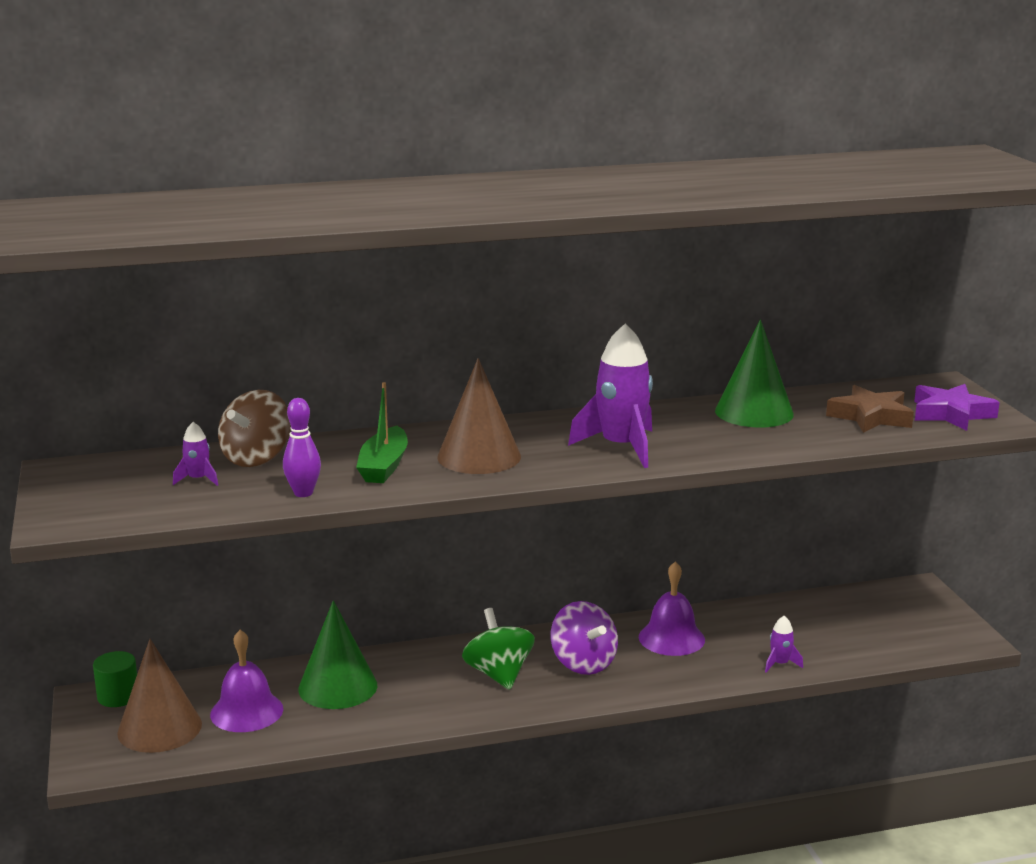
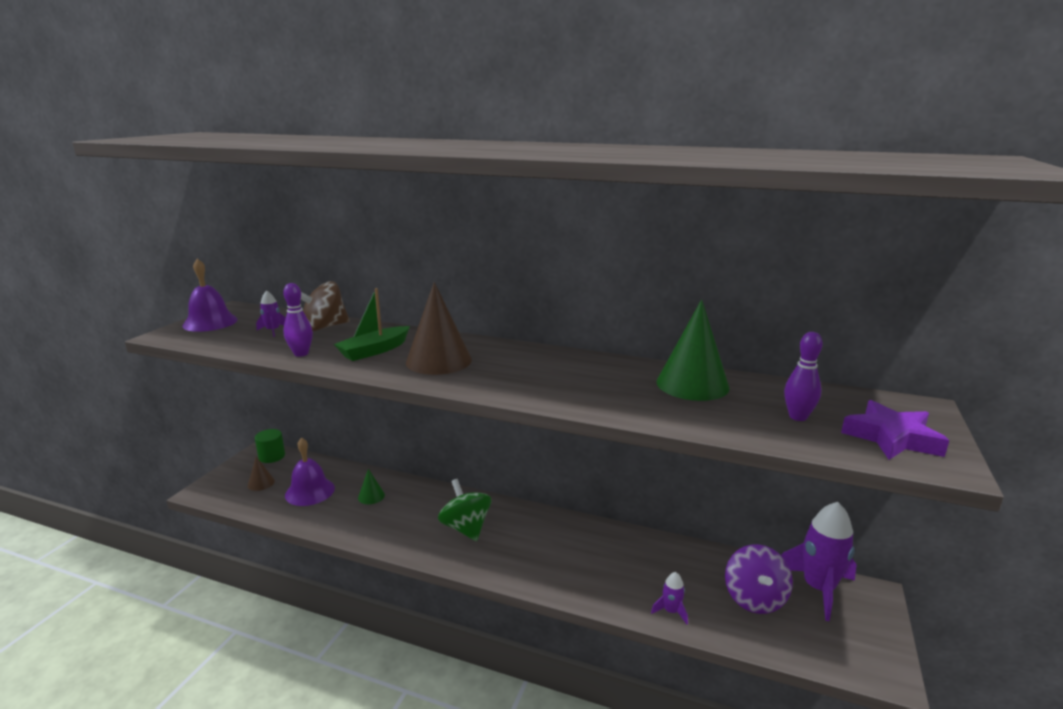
camera: 35 degrees right, 0 degrees up
brown cone [117,639,202,753] -> brown cone [248,457,275,491], size x0.48
green cone [298,600,377,709] -> green cone [358,469,385,504], size x0.48
green spinning top [462,608,535,690] -> green spinning top turned 45 degrees counterclockwise [438,479,491,541]
purple spinning top [551,601,618,675] -> purple spinning top moved to [725,544,793,614]
purple rocket [568,324,653,468] -> purple rocket moved to [781,502,857,621]
purple bell [639,561,705,656] -> purple bell moved to [182,259,238,332]
brown star [826,385,914,433] -> purple bowling pin [784,332,823,421]

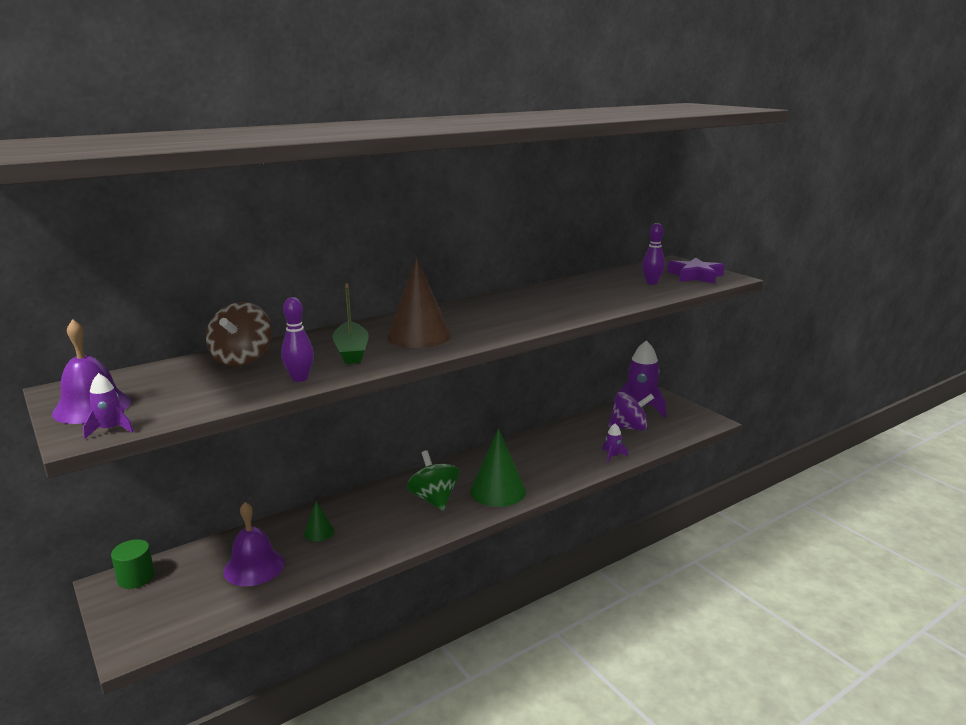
camera: 55 degrees left, 0 degrees up
brown cone [248,457,275,491] -> none
purple rocket [256,291,286,337] -> purple rocket moved to [83,373,134,439]
green spinning top [438,479,491,541] -> green spinning top turned 60 degrees clockwise [407,450,460,510]
green cone [656,299,730,401] -> green cone moved to [470,428,526,507]
purple spinning top [725,544,793,614] -> purple spinning top turned 45 degrees counterclockwise [608,391,654,431]

